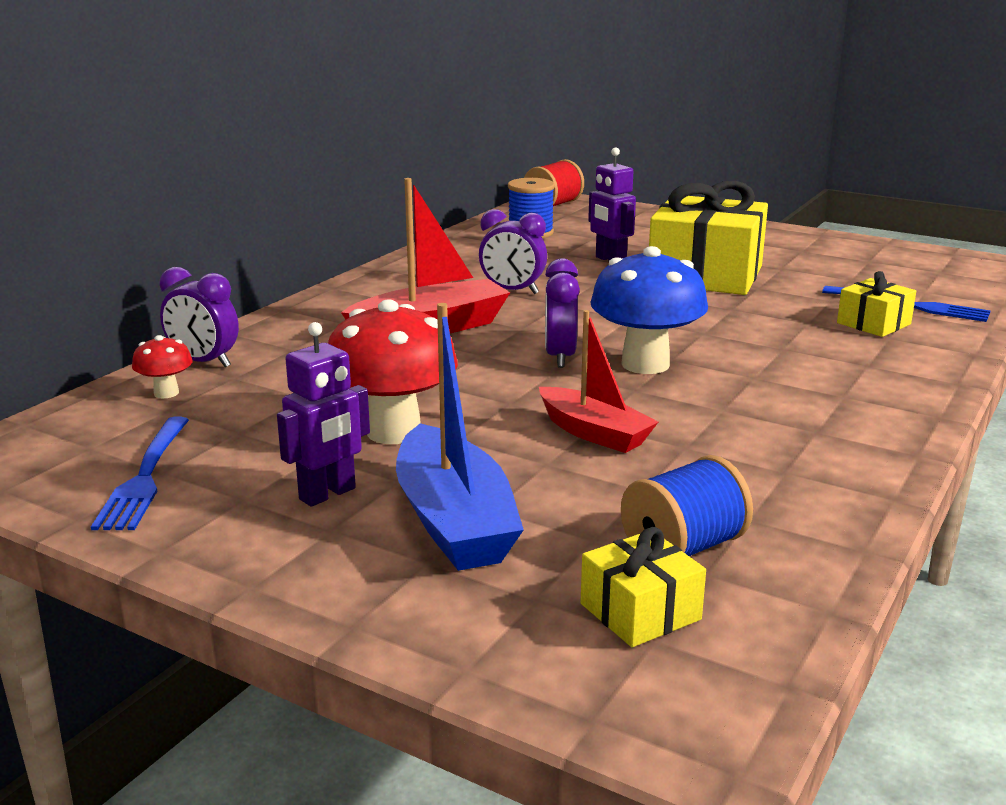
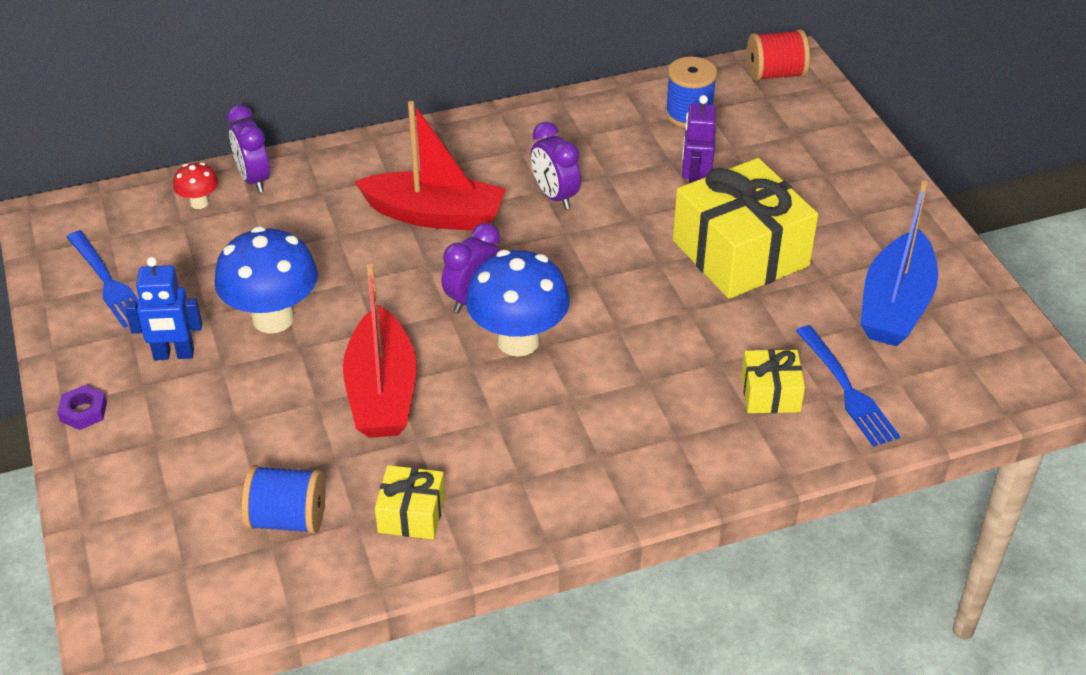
camera: 40 degrees right, 20 degrees up
blue fork [91,417,189,530] -> blue fork turned 75 degrees counterclockwise [67,230,139,328]
purple robot [277,322,370,507] -> blue robot [125,257,202,360]
red mushroom [328,300,458,444] -> blue mushroom [214,227,318,333]
blue boat [396,303,524,571] -> blue boat moved to [861,181,938,346]
red boat [539,310,658,453] -> red boat [343,264,416,438], size x1.51
yellow gift [580,527,706,647] -> yellow gift moved to [375,465,445,540]
none -> purple nut [57,385,107,430]

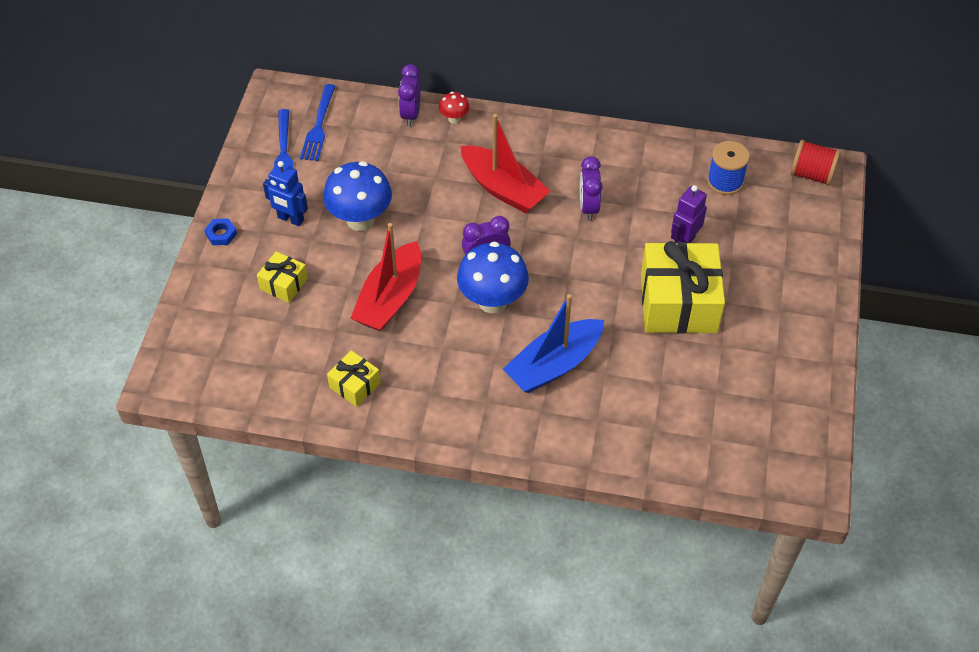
camera: 30 degrees right, 10 degrees up
purple nut [57,385,107,430] -> blue nut [204,218,237,245]
red mushroom [173,163,218,209] -> red mushroom moved to [439,92,470,124]
blue spool [241,465,326,534] -> none
yellow gift [741,349,805,413] -> yellow gift moved to [257,251,308,303]
blue fork [796,325,900,447] -> blue fork moved to [300,84,335,161]
blue boat [861,181,938,346] -> blue boat moved to [503,294,604,393]

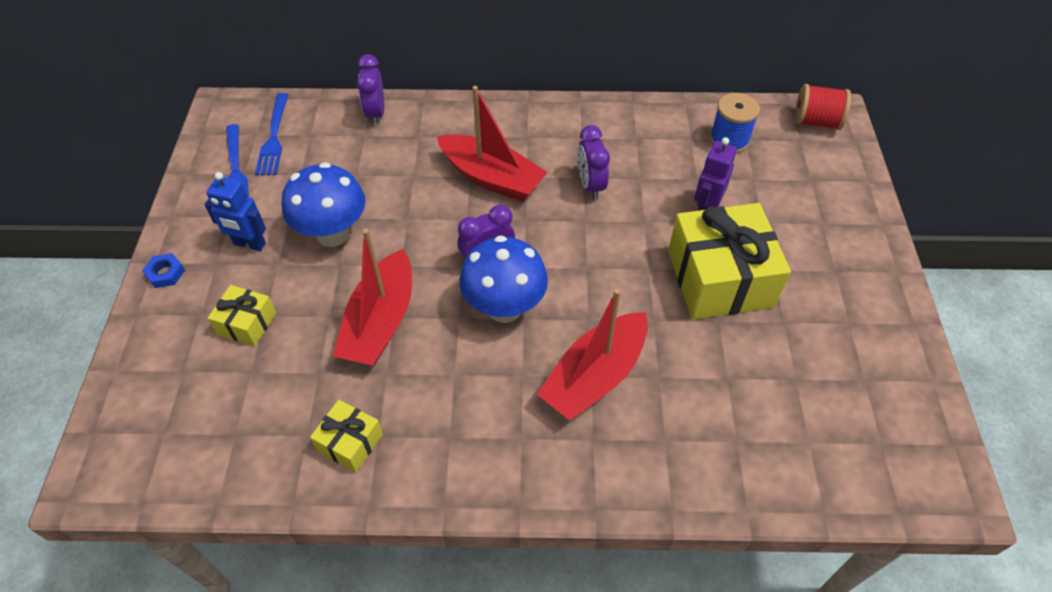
camera: 10 degrees left, 0 degrees up
red mushroom [439,92,470,124] -> none
blue boat [503,294,604,393] -> red boat [537,289,648,421]

